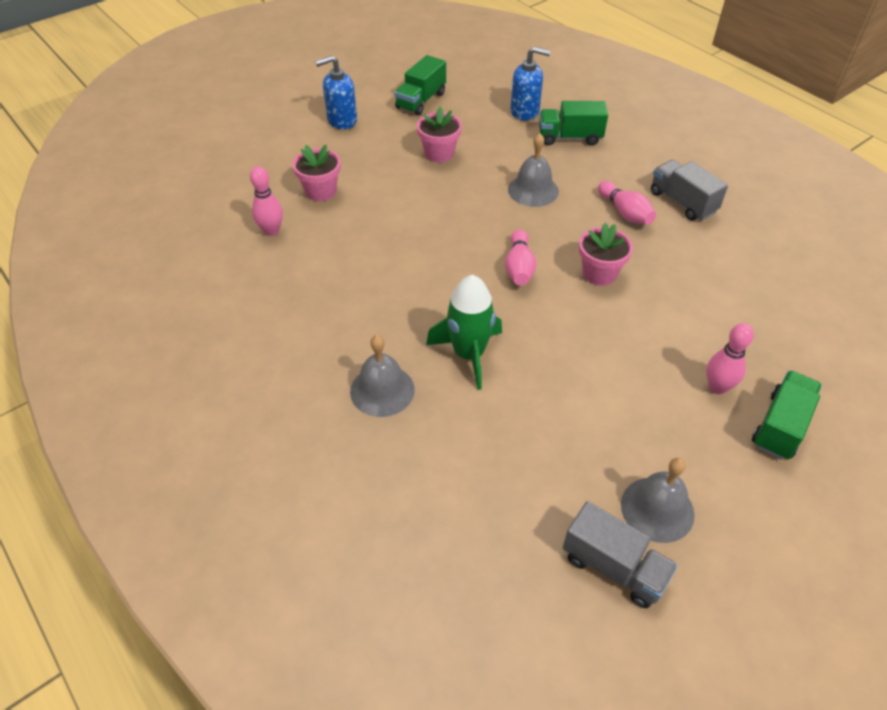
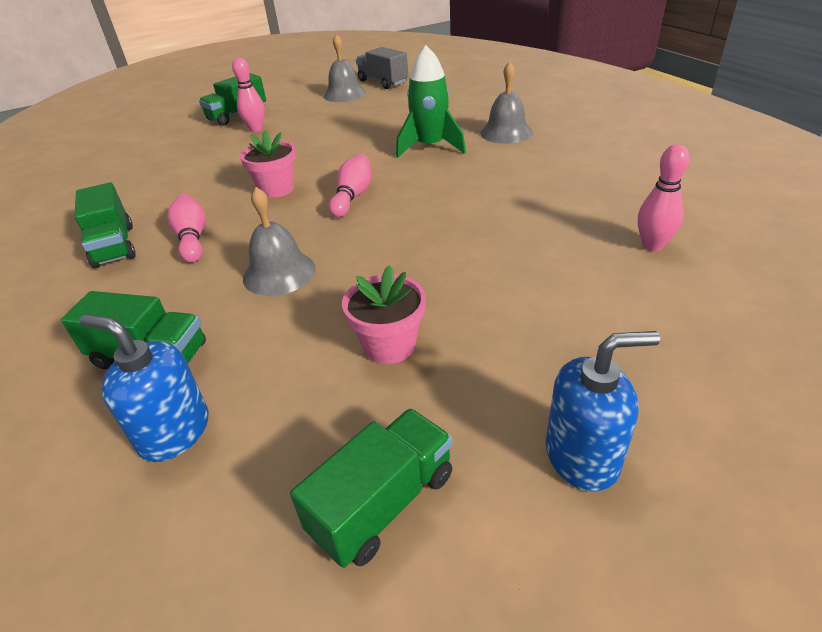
camera: 165 degrees left, 10 degrees down
pink flower pot [293,145,340,201] -> none
grey truck [651,160,728,221] -> green truck [74,182,135,268]

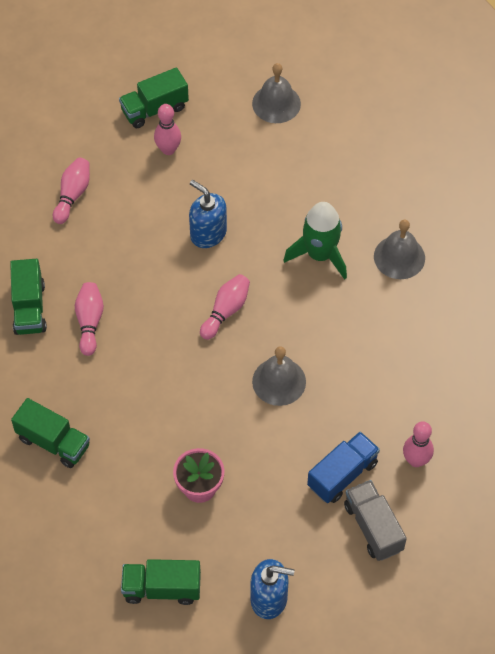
camera: 15 degrees right, 20 degrees up
blue soap dispenser [80,314,208,462] -> blue soap dispenser moved to [189,180,227,248]
pink flower pot [240,130,296,198] -> none
grey bell [243,187,316,296] -> grey bell moved to [252,346,306,406]
green truck [290,408,452,568] -> green truck turned 150 degrees counterclockwise [121,559,201,605]
grey truck [356,47,408,89] -> grey truck moved to [344,480,407,561]
none -> pink bowling pin [53,158,90,224]
none -> blue truck [307,432,380,503]

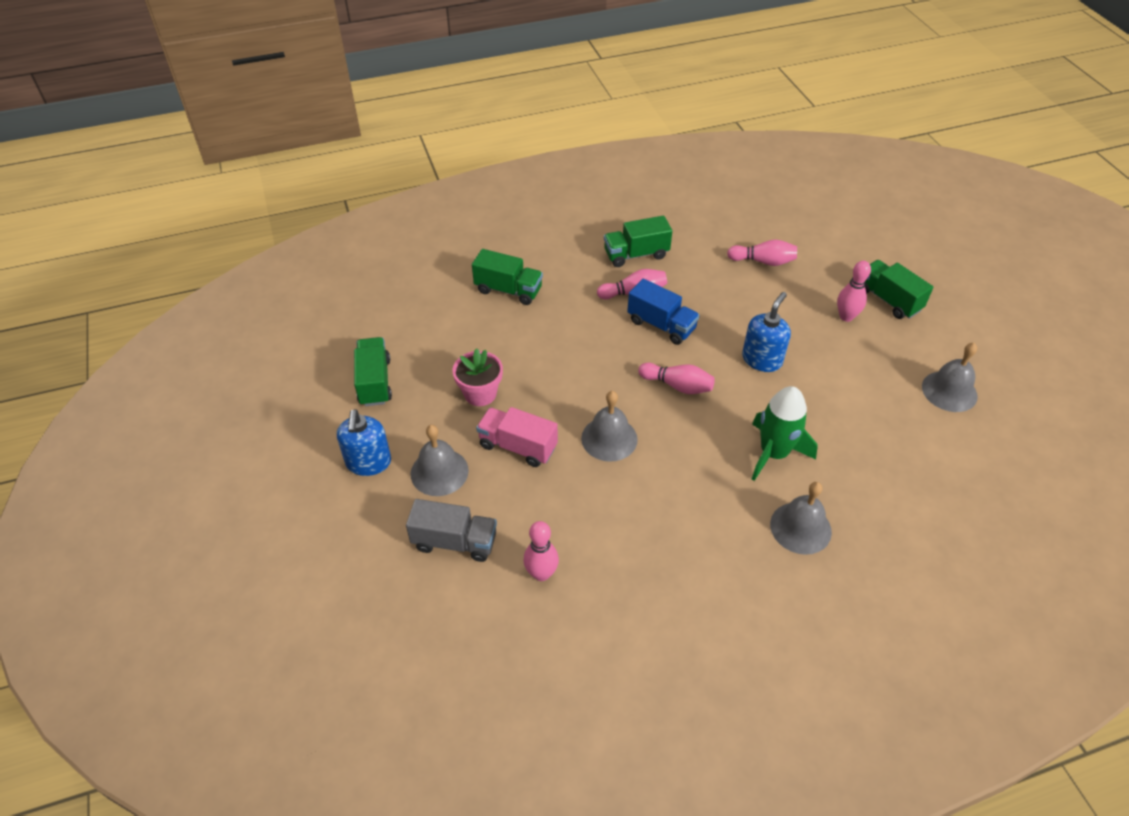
camera: 80 degrees right, 10 degrees down
green truck [11,398,90,468] -> green truck turned 90 degrees counterclockwise [472,249,543,305]
blue truck [307,432,380,503] -> blue truck moved to [627,279,700,345]
grey truck [344,480,407,561] -> grey truck turned 45 degrees clockwise [406,499,497,562]
none -> grey bell [411,425,469,496]
none -> pink truck [476,407,558,467]

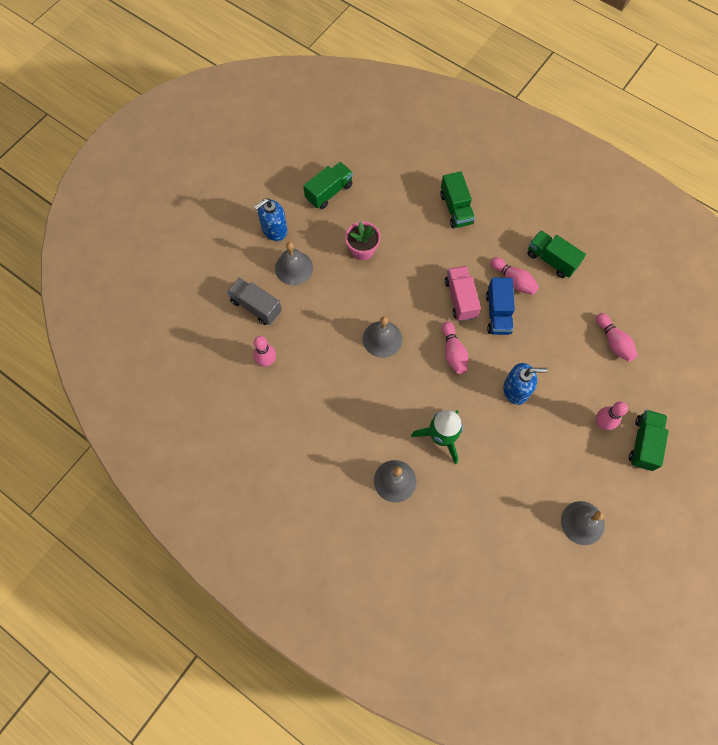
camera: 55 degrees right, 20 degrees up
grey truck [406,499,497,562] -> grey truck turned 150 degrees clockwise [227,278,282,325]
pink truck [476,407,558,467] -> pink truck moved to [445,266,481,321]

